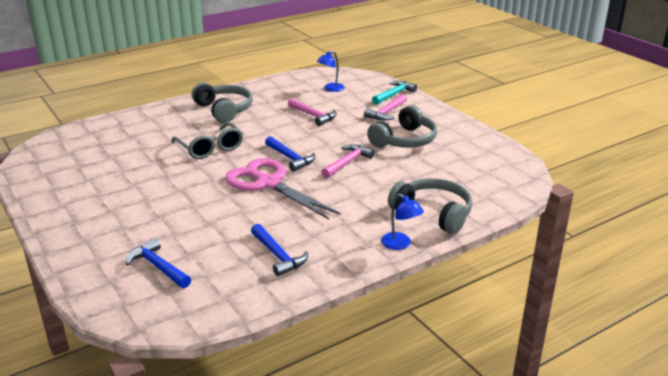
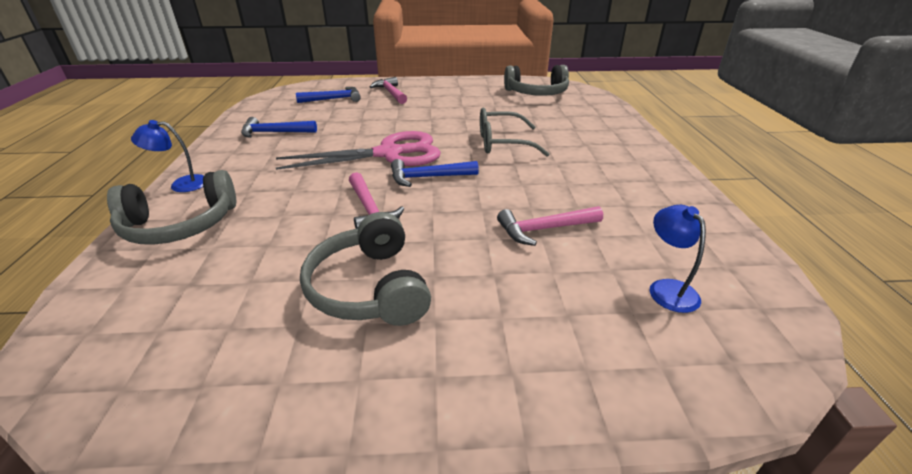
camera: 120 degrees right, 5 degrees up
grey headphones [192,82,253,123] -> grey headphones moved to [504,65,569,96]
pink hammer [364,94,407,121] -> pink hammer moved to [370,77,407,104]
turquoise hammer [372,81,417,105] -> none

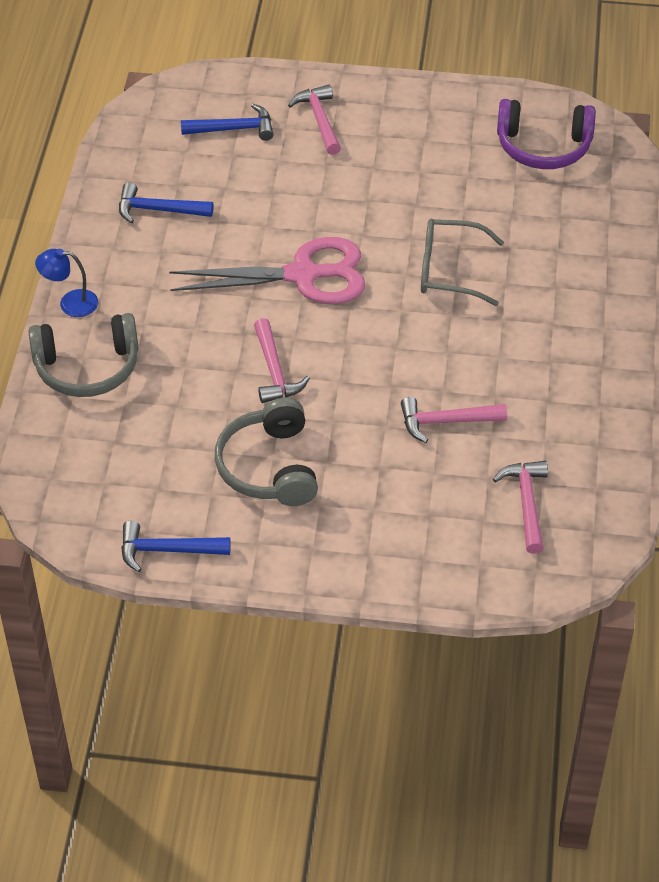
camera: 10 degrees right, 15 degrees up
blue hammer [391,159,479,187] -> blue hammer moved to [121,521,231,572]
grey headphones [504,65,569,96] -> purple headphones [497,99,596,169]
blue lamp [650,205,706,313] -> pink hammer [493,461,548,554]

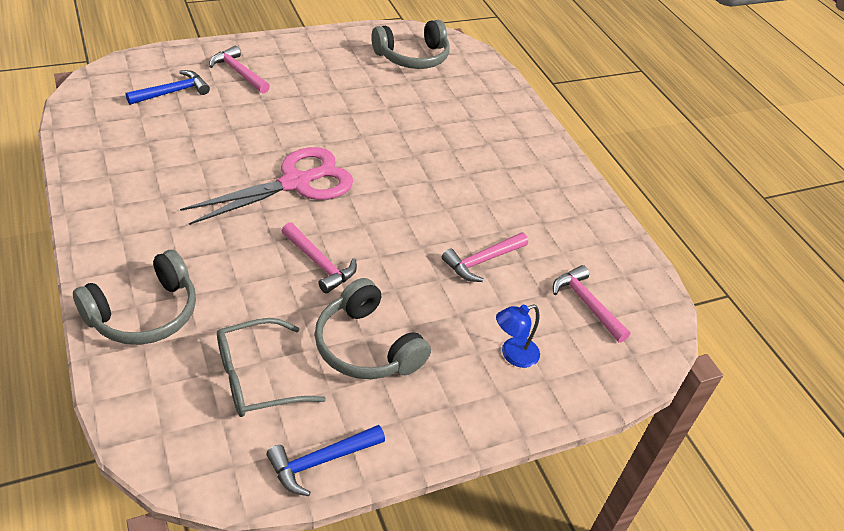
camera: 35 degrees left, 5 degrees down
blue lamp [35,249,98,317] -> blue lamp moved to [496,304,540,368]
blue hammer [119,183,213,224] -> none
grey glasses [421,218,504,306] -> grey glasses moved to [217,318,326,417]
purple headphones [497,99,596,169] -> grey headphones [371,20,450,69]

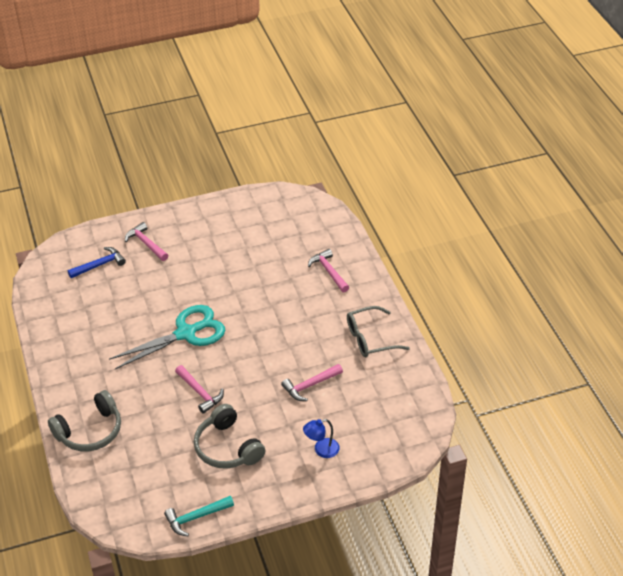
camera: 10 degrees right, 0 degrees up
pink scissors [180,147,353,225] -> turquoise scissors [109,305,225,369]
grey glasses [217,318,326,417] -> grey glasses moved to [347,306,410,358]
blue hammer [266,425,385,496] -> turquoise hammer [164,496,234,536]
grey headphones [371,20,450,69] -> none
pink hammer [553,265,630,343] -> pink hammer moved to [308,249,349,292]

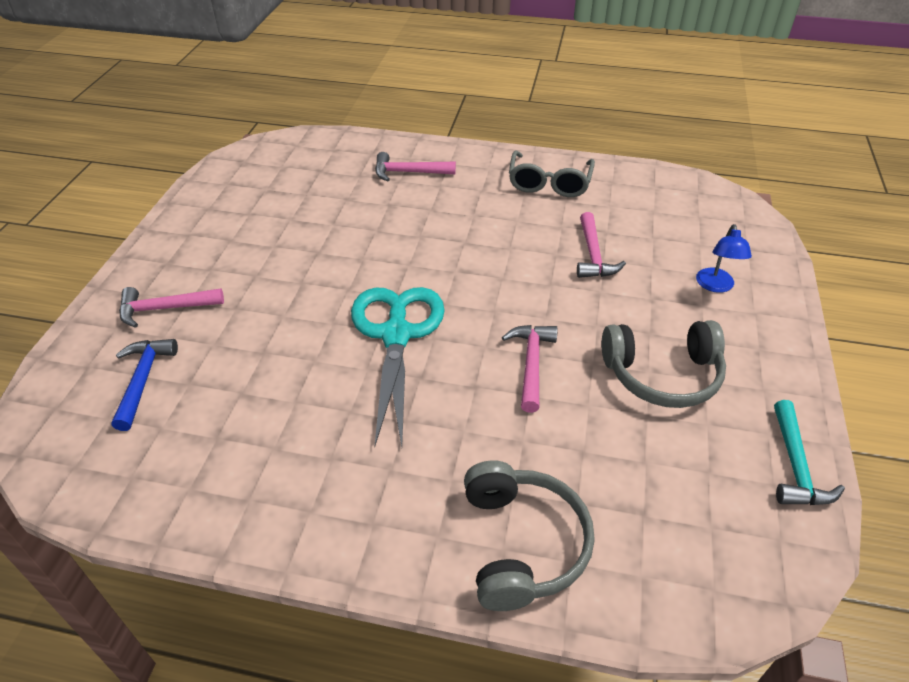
camera: 60 degrees left, 0 degrees up
pink hammer [175,365,224,414] -> pink hammer turned 75 degrees counterclockwise [502,325,558,413]

